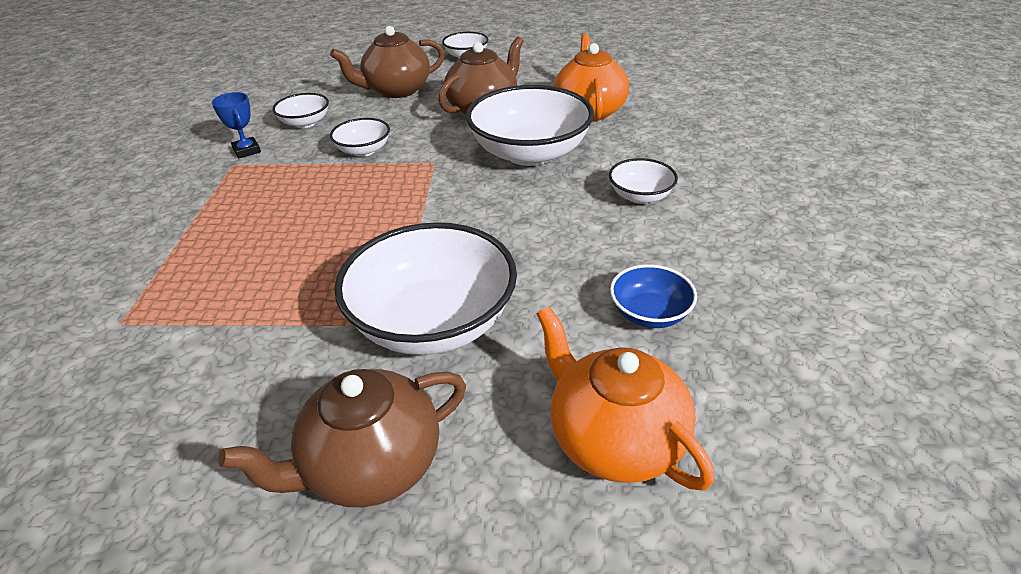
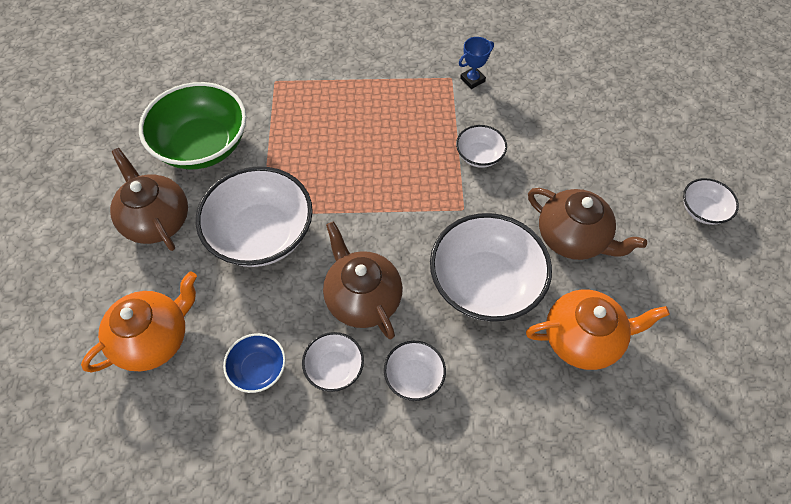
camera: 85 degrees right, 20 degrees up
white bowl [273,93,329,128] -> white bowl moved to [302,332,364,392]
brown teapot [330,26,445,98] -> brown teapot moved to [323,221,403,339]
none -> green bowl [139,82,247,169]

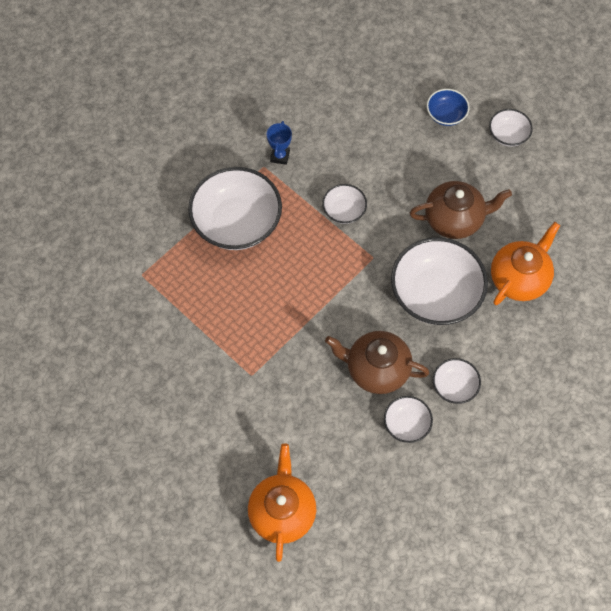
camera: 45 degrees left, 5 degrees up
brown teapot [110,148,188,251] -> none
green bowl [139,82,247,169] -> none
white bowl [196,166,313,267] -> white bowl moved to [188,167,282,250]
blue bowl [223,333,286,393] -> blue bowl moved to [427,89,470,126]

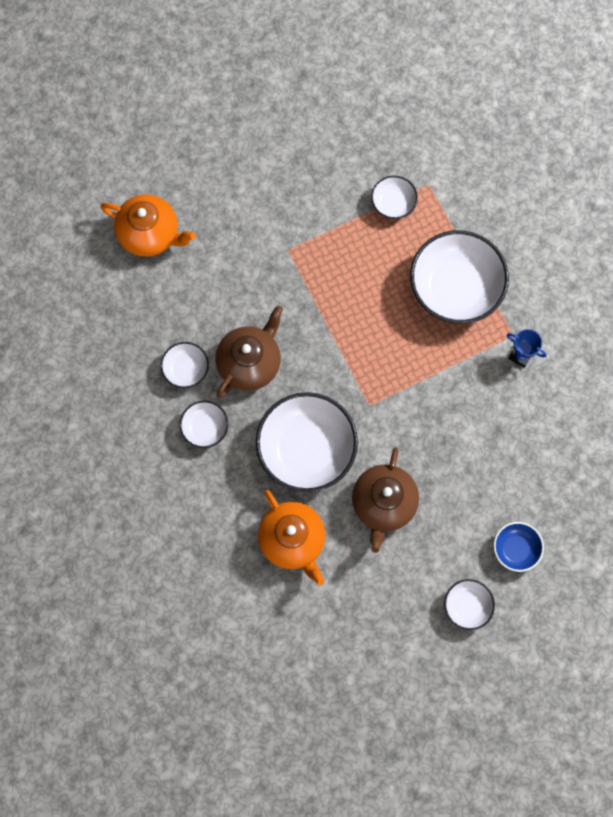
camera: 110 degrees right, 10 degrees up
white bowl [322,184,367,224] -> white bowl moved to [371,176,418,219]

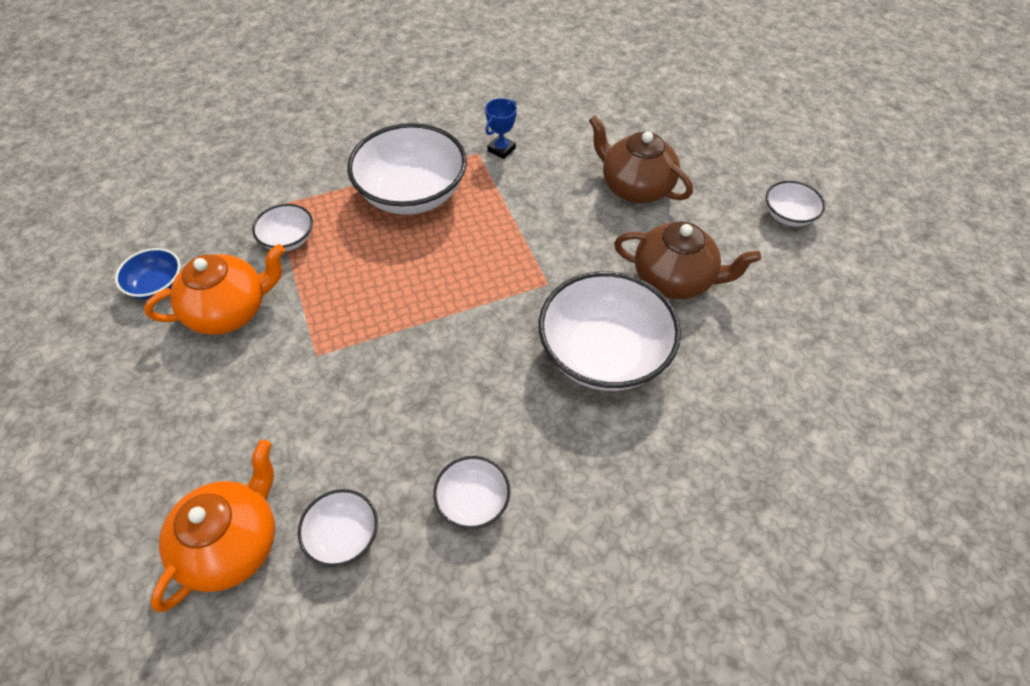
camera: 85 degrees left, 20 degrees down
white bowl [180,401,229,448] -> white bowl moved to [298,489,378,567]
brown teapot [215,305,283,398] -> brown teapot moved to [589,115,693,203]
orange teapot [258,490,325,585] -> orange teapot moved to [144,244,285,335]
blue bowl [494,522,544,572] -> blue bowl moved to [115,248,181,300]

